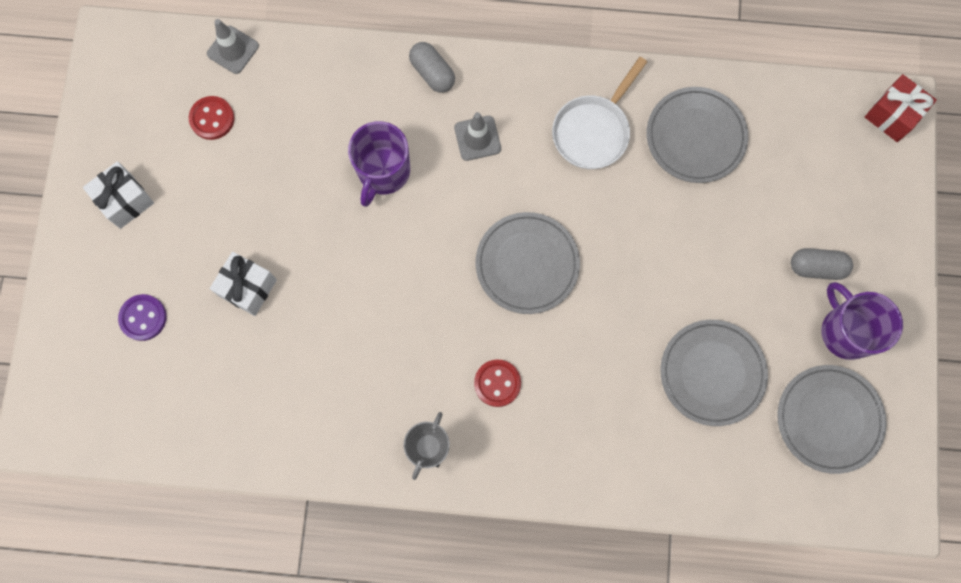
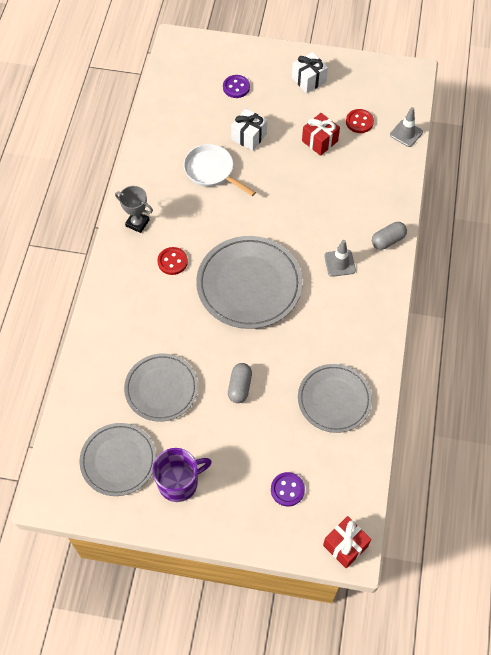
camera: 95 degrees right, 15 degrees down
purple mug [348,121,410,207] -> none
grey plate [475,212,580,314] -> grey plate [196,236,303,329], size x1.52
white pan [552,57,647,169] -> white pan moved to [184,144,256,196]
grey capsule [791,248,853,280] -> grey capsule moved to [228,363,252,403]
none -> purple button [271,472,305,507]
none -> red gift [302,113,340,156]

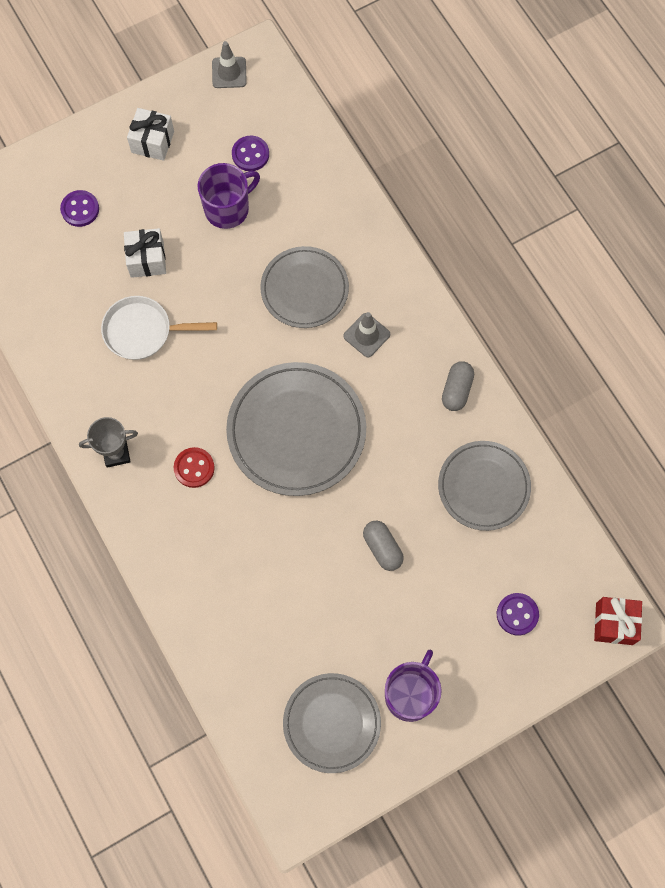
camera: 40 degrees left, 10 degrees up
grey plate [124,353,198,422] -> grey plate moved to [260,246,349,328]
red gift [302,113,340,156] -> purple mug [198,163,260,229]
red button [346,109,374,133] -> purple button [232,136,269,171]
grey capsule [372,222,407,250] -> grey capsule moved to [442,361,474,411]
grey traffic cone [390,107,423,147] -> grey traffic cone moved to [212,41,247,88]

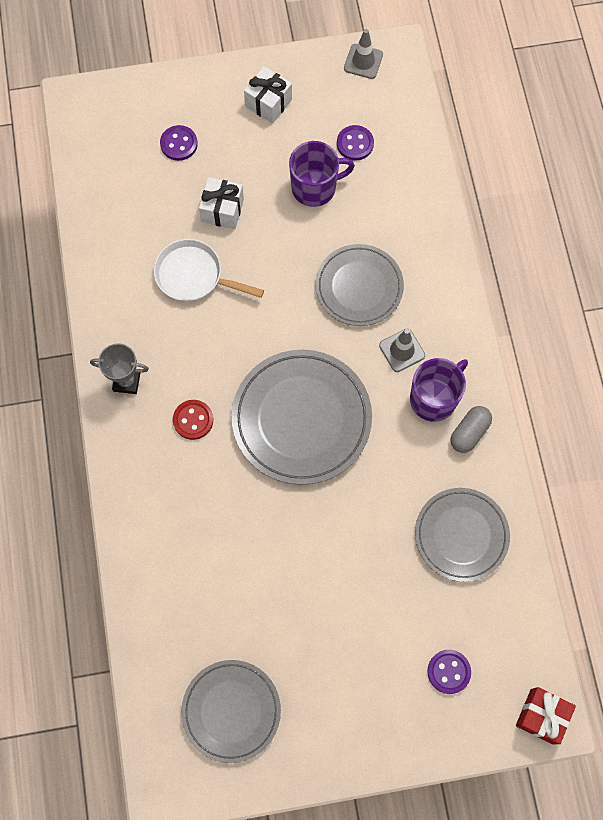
camera: 20 degrees right, 0 degrees up
grey capsule [363,521,404,571] -> none
purple mug [385,650,442,722] -> purple mug moved to [410,358,468,422]

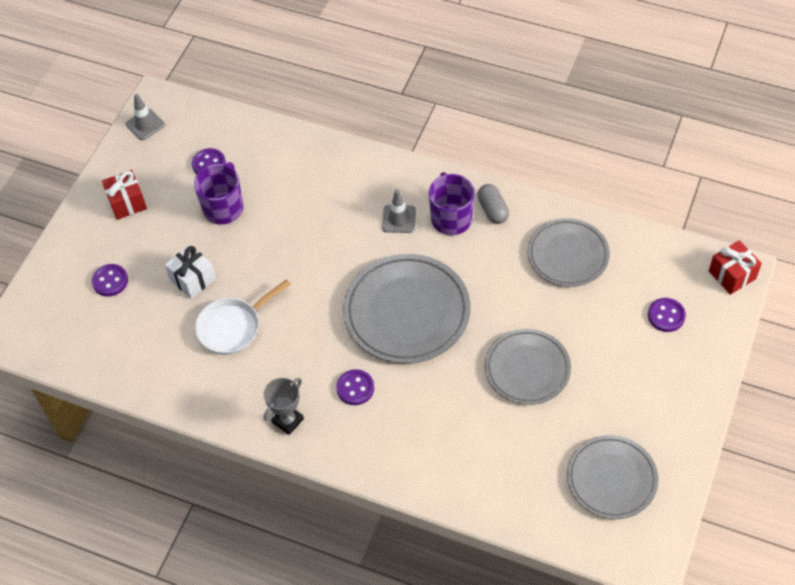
camera: 55 degrees left, 15 degrees down
red button [173,400,213,440] -> purple button [336,369,374,405]
white gift [244,66,292,124] -> red gift [102,170,147,220]
grey plate [315,244,404,326] -> grey plate moved to [485,329,571,405]

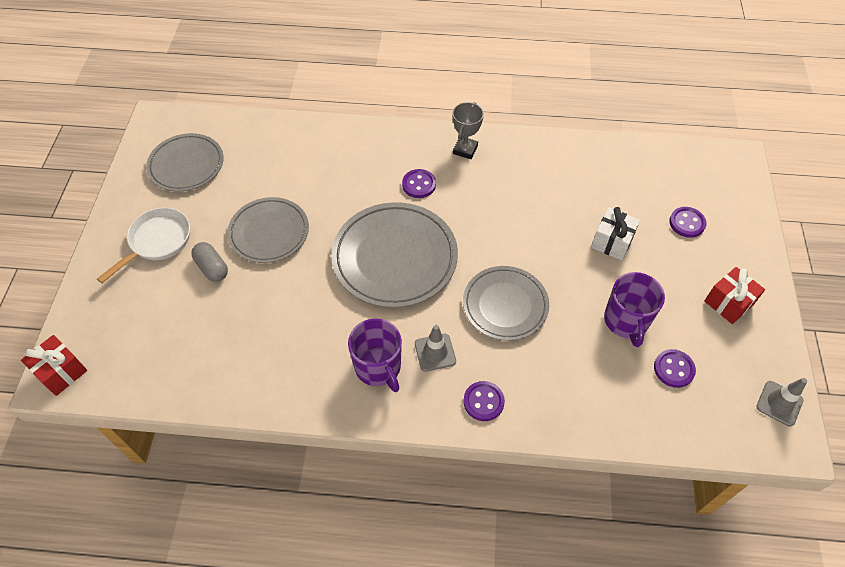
camera: 160 degrees right, 0 degrees up
white pan [195,279,291,355] -> white pan moved to [97,207,190,283]
grey capsule [477,184,509,224] -> grey capsule moved to [191,242,228,282]
grey plate [527,218,610,287] -> grey plate moved to [463,266,549,341]
purple button [648,298,686,332] -> purple button moved to [463,381,505,421]

